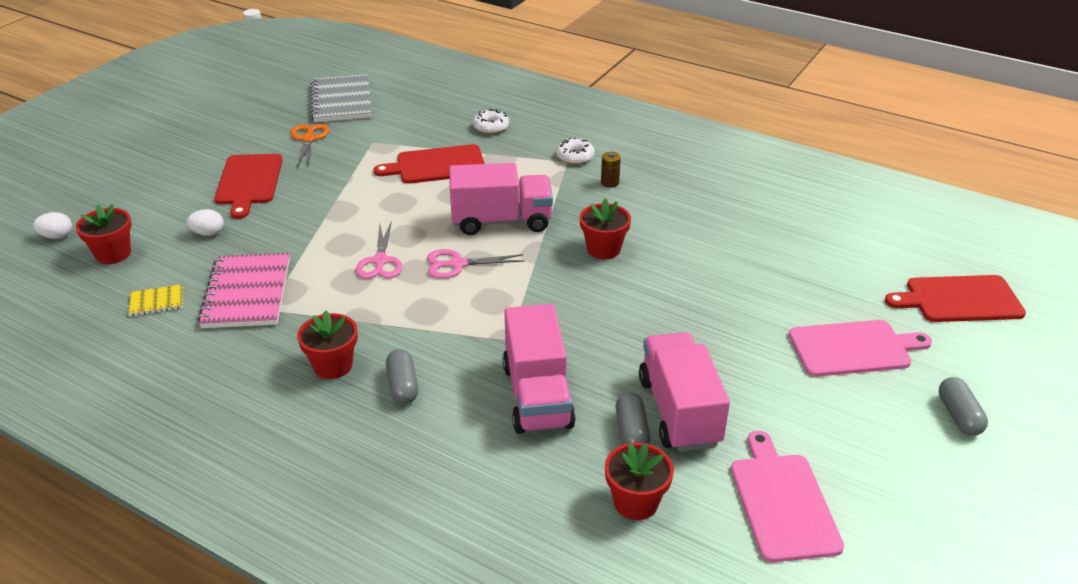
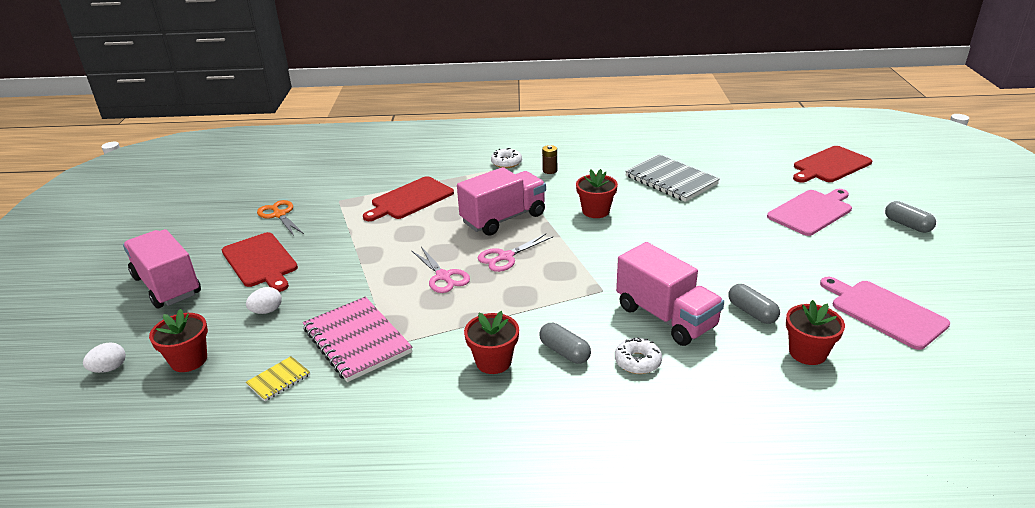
camera: 30 degrees left, 5 degrees down
grey notebook [311,74,372,122] -> grey notebook moved to [625,154,720,202]
white donut [473,109,509,134] -> white donut moved to [615,337,662,374]
pink truck [639,332,730,452] -> pink truck moved to [123,229,201,308]

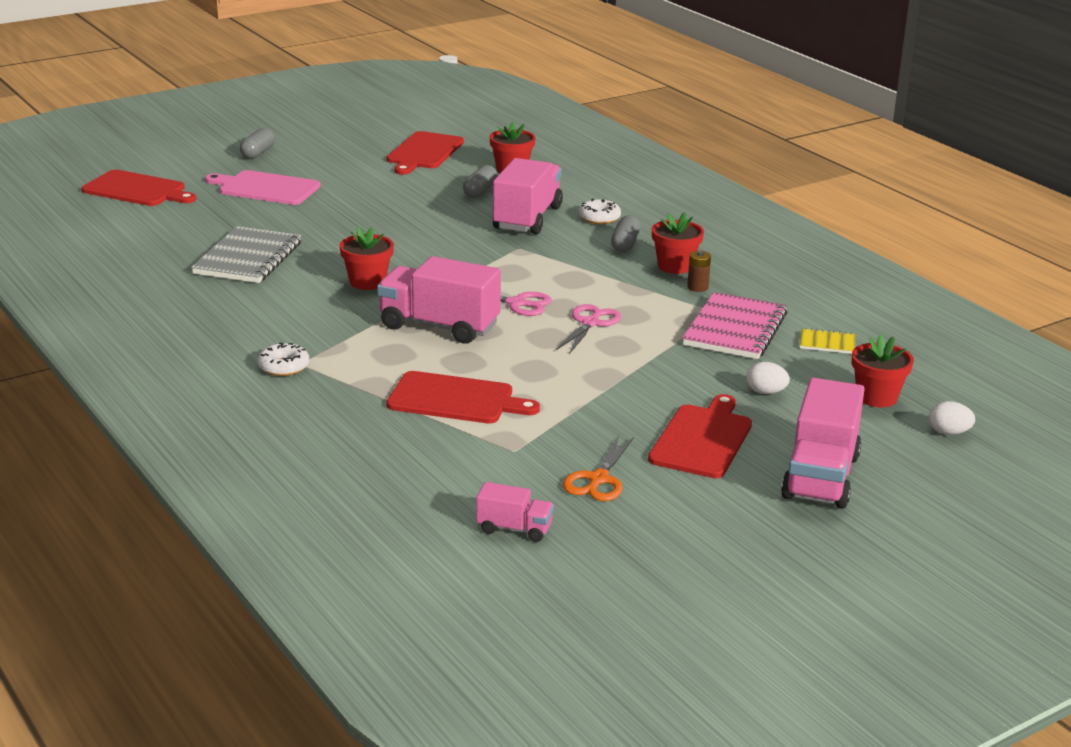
camera: 125 degrees left, 5 degrees down
brown battery [542,145,557,174] -> brown battery moved to [687,251,711,292]
pink cutting board [820,277,950,350] -> red cutting board [387,131,464,175]
none -> pink truck [476,482,554,542]

